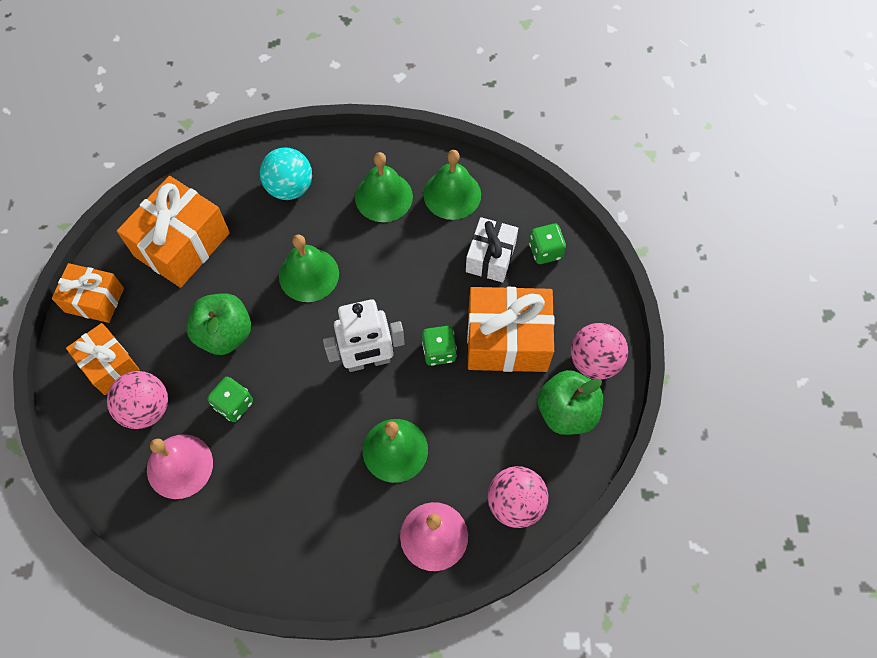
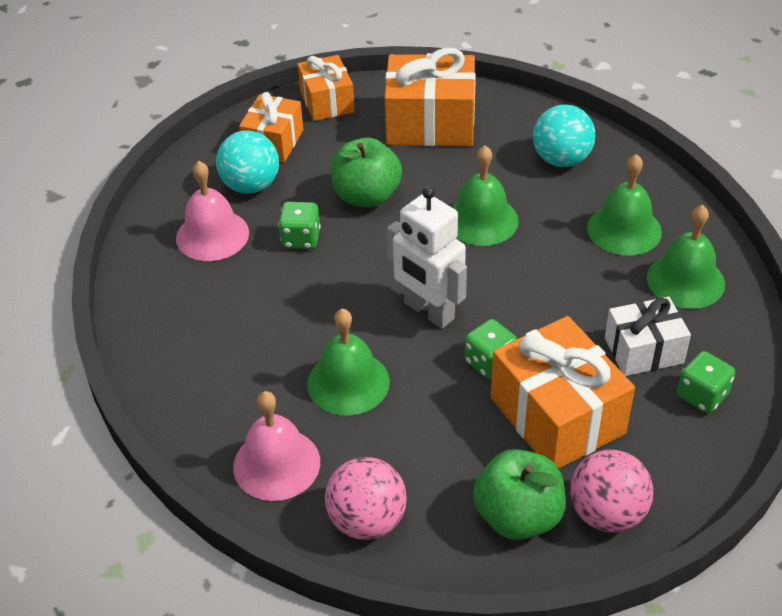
camera: 60 degrees right, 20 degrees down
pink ball [107,371,168,429] -> turquoise ball [216,131,279,194]

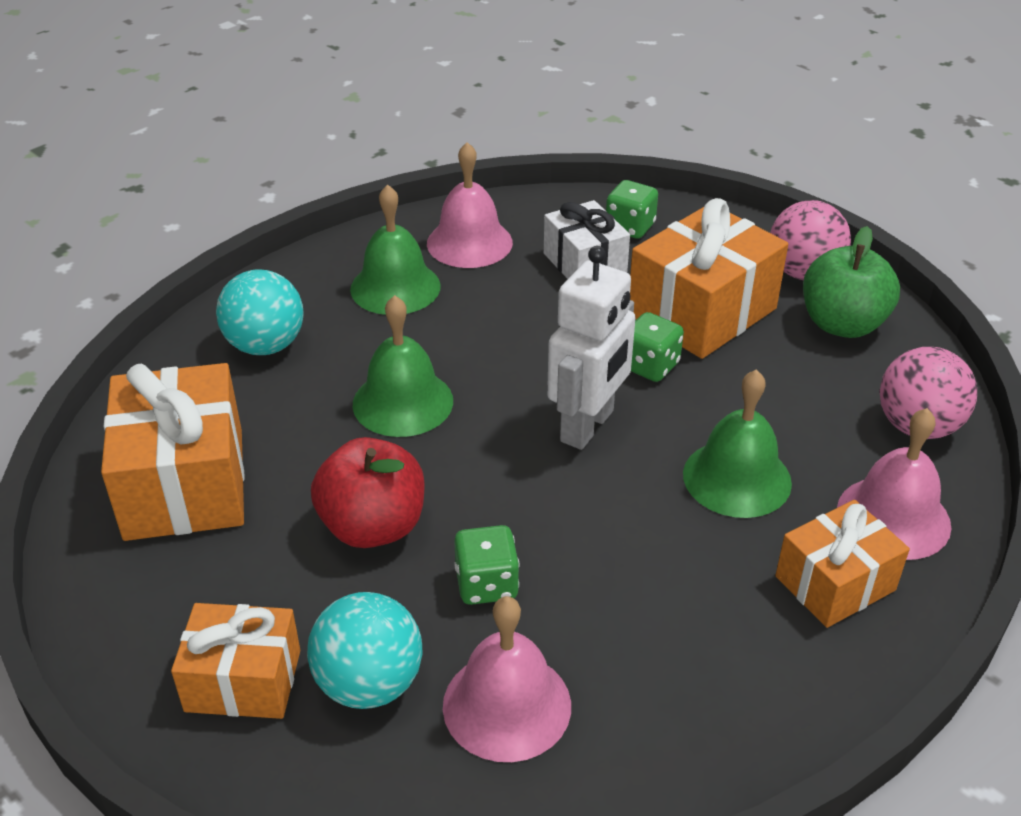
camera: 105 degrees left, 5 degrees down
orange gift [297,55,355,121] -> orange gift moved to [775,500,910,628]
green apple [331,138,402,208] -> red apple [311,437,424,548]
green bell [647,205,725,309] -> pink bell [427,142,513,268]

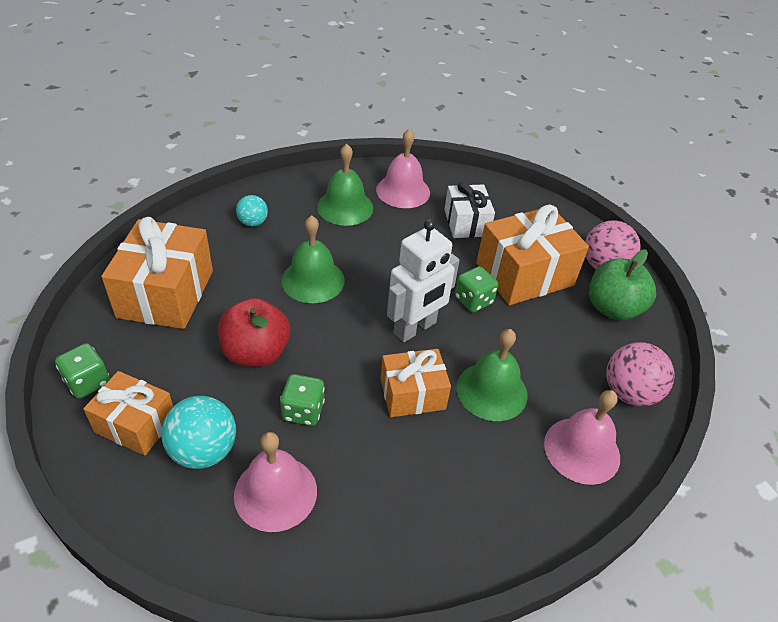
camera: 15 degrees right, 5 degrees up
turquoise ball [216,269,304,355] -> turquoise ball [236,195,268,227], size x0.60
green dice [606,180,658,239] -> green dice moved to [55,343,110,399]
orange gift [775,500,910,628] -> orange gift moved to [380,349,451,417]

